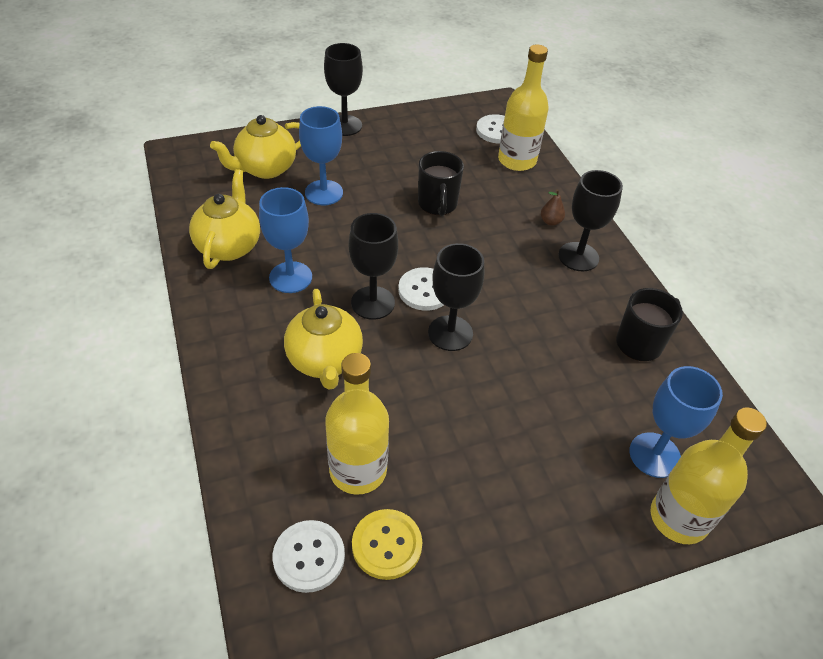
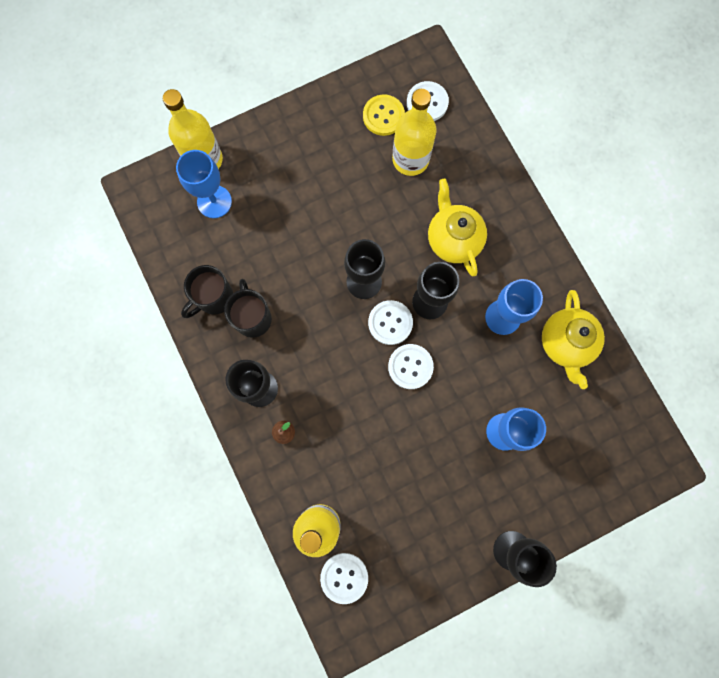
camera: 175 degrees right, 30 degrees up
yellow teapot [210,115,301,179] -> none
black mug [418,151,464,216] -> black mug moved to [224,279,272,338]
none -> white button [388,344,434,389]

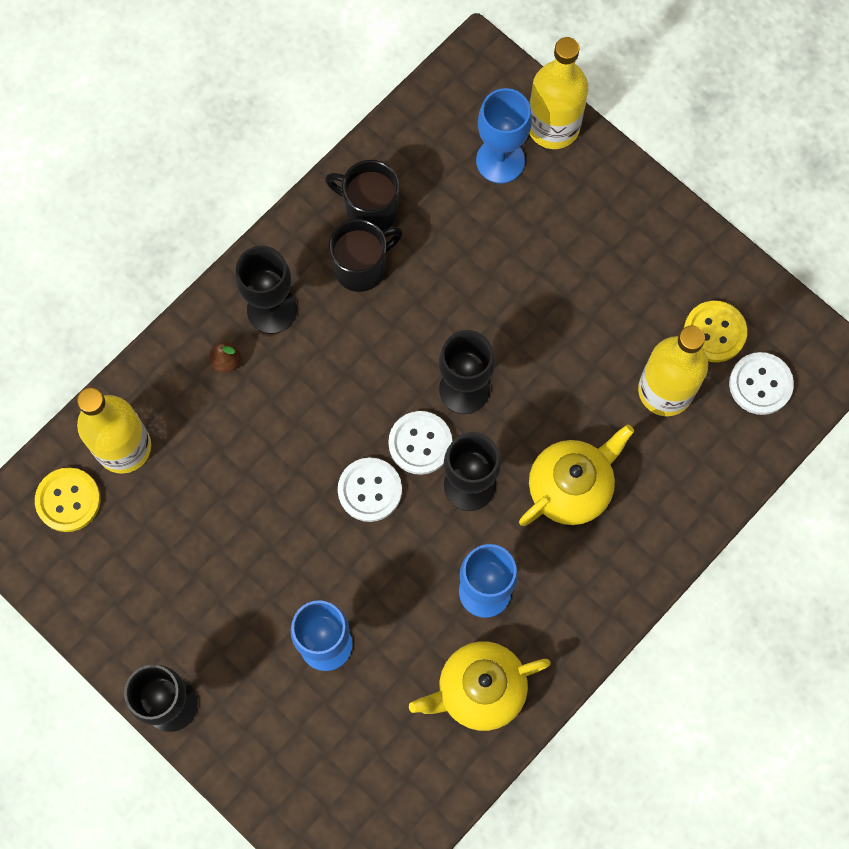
camera: 70 degrees right, 5 degrees down
white button [320,553,368,604] -> yellow button [35,468,101,532]

